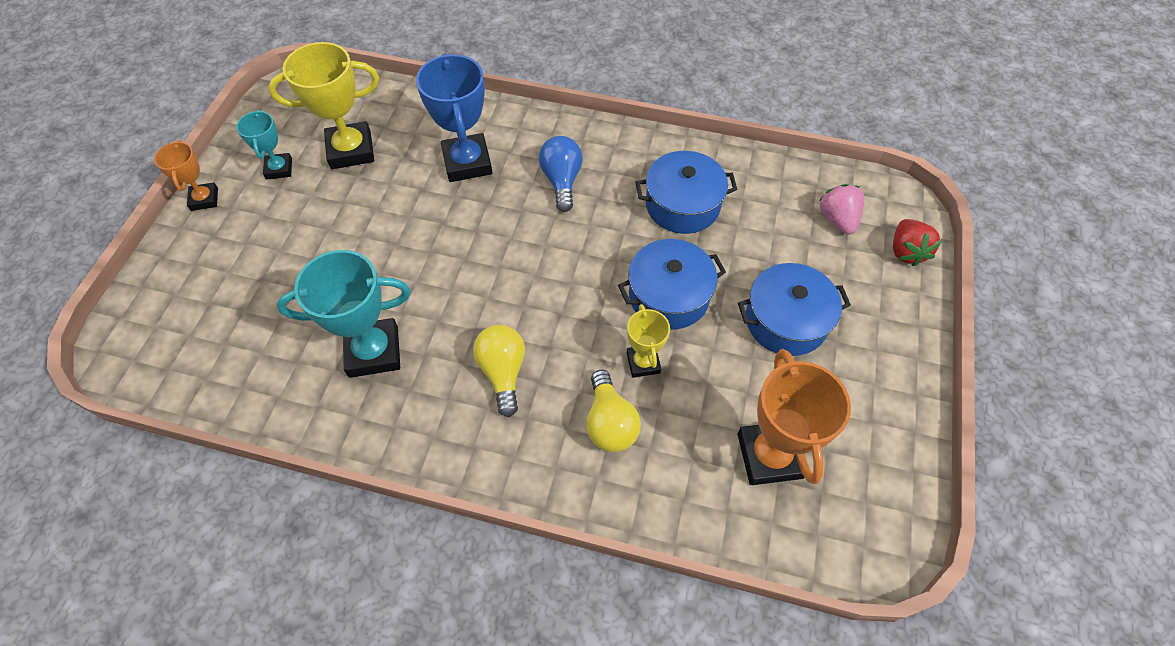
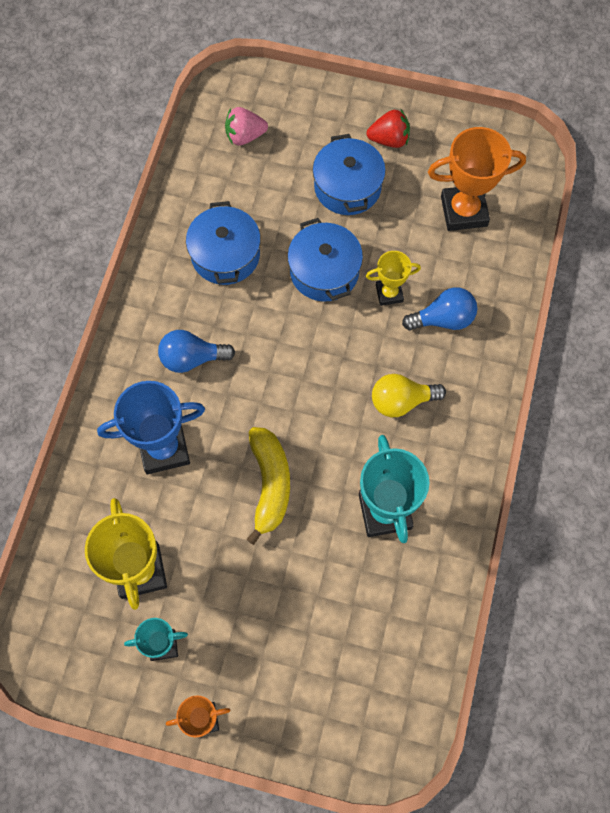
camera: 90 degrees left, 10 degrees up
yellow light bulb [586,370,641,452] -> blue light bulb [402,287,477,330]
red strawberry [893,219,942,266] -> red strawberry moved to [367,110,410,148]
none -> yellow banana [246,427,290,545]

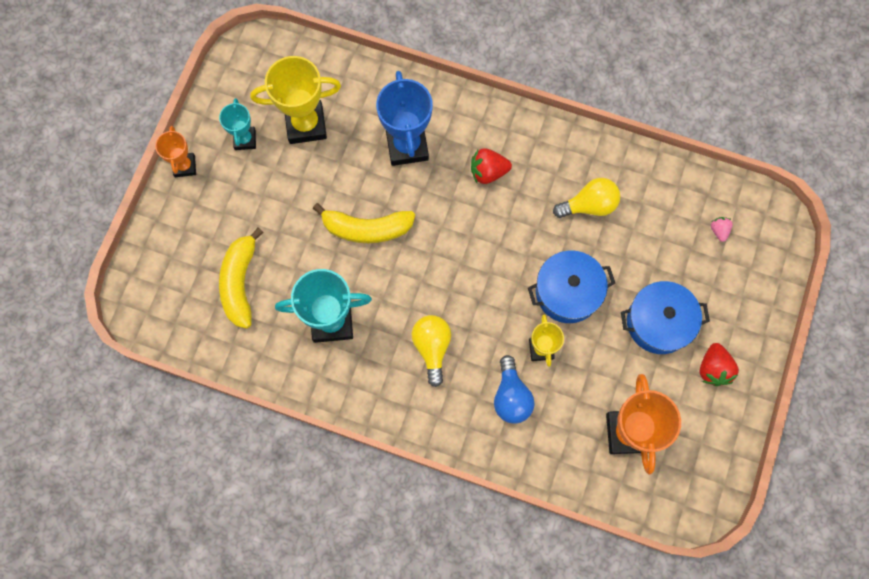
camera: 95 degrees right, 5 degrees up
blue light bulb [158,330,235,373] -> red strawberry [471,148,512,184]
blue pot [186,201,261,285] -> yellow light bulb [553,178,620,218]
pink strawberry [225,107,268,145] -> pink strawberry [711,217,733,242], size x0.58
none -> yellow banana [219,227,263,329]

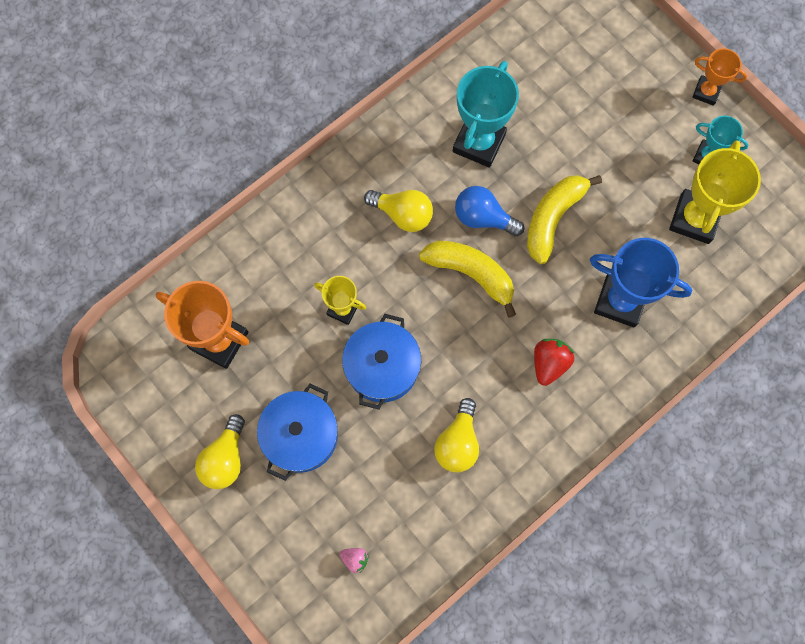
camera: 120 degrees right, 0 degrees up
yellow banana [219,227,263,329] -> yellow banana moved to [419,241,516,318]
blue light bulb [494,355,535,424] -> blue light bulb moved to [455,186,524,236]
red strawberry [699,343,739,386] -> yellow light bulb [195,414,245,489]

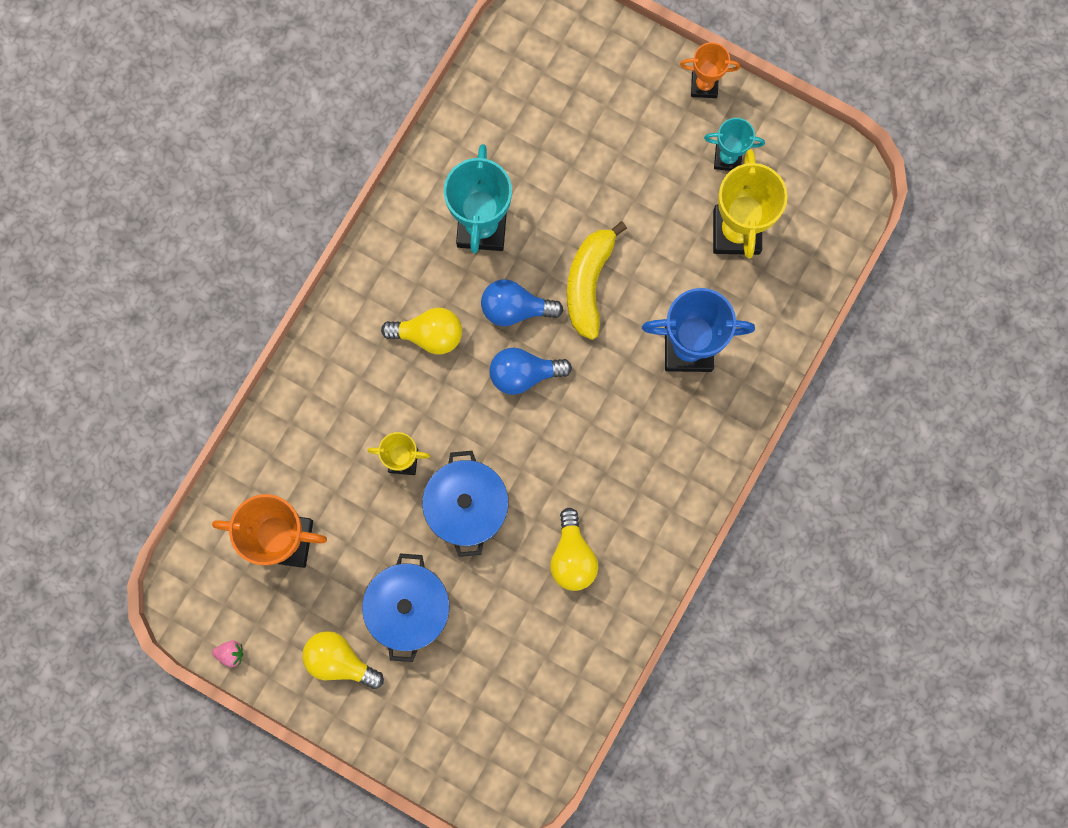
camera: 20 degrees left, 5 degrees up
yellow light bulb [195,414,245,489] -> yellow light bulb turned 120 degrees clockwise [302,631,384,689]
pink strawberry [340,548,369,573] -> pink strawberry moved to [212,640,243,667]
yellow banana [419,241,516,318] -> blue light bulb [489,347,572,395]
red strawberry [534,339,574,386] -> none

